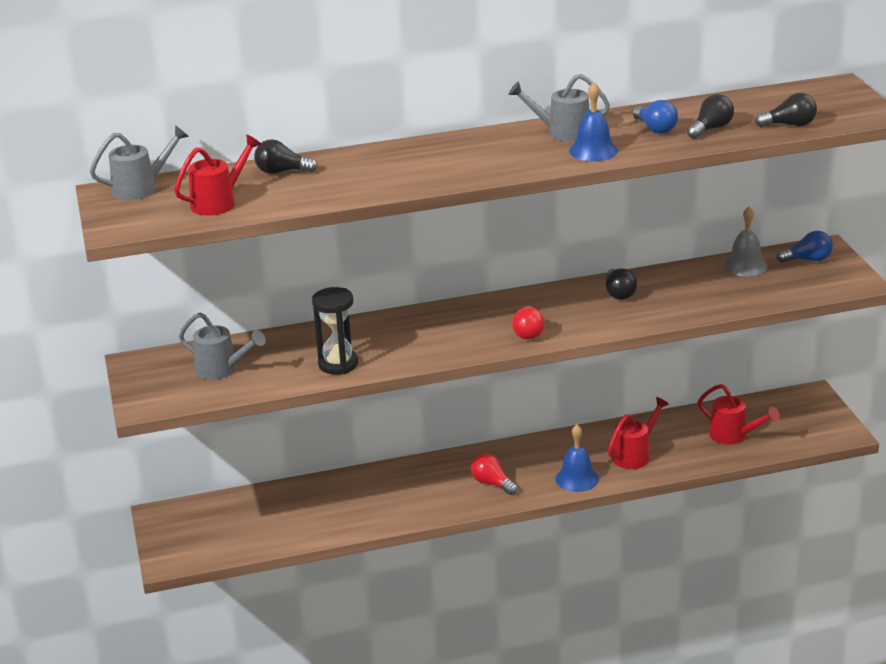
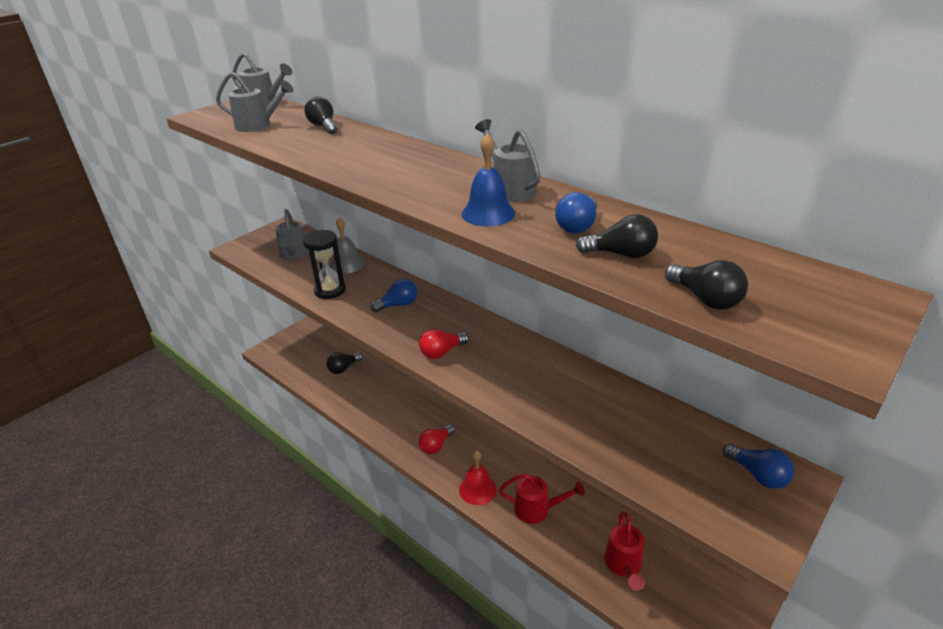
camera: 55 degrees right, 5 degrees up
red watering can [174,135,261,216] -> grey watering can [216,72,293,132]
red light bulb [471,453,518,495] -> red light bulb turned 150 degrees counterclockwise [418,425,455,454]
blue bell [555,424,599,492] -> red bell [459,450,497,505]
black light bulb [606,268,637,300] -> black light bulb moved to [326,353,362,374]
grey bell [724,207,768,276] -> grey bell moved to [330,217,365,274]
none -> blue light bulb [371,279,417,312]

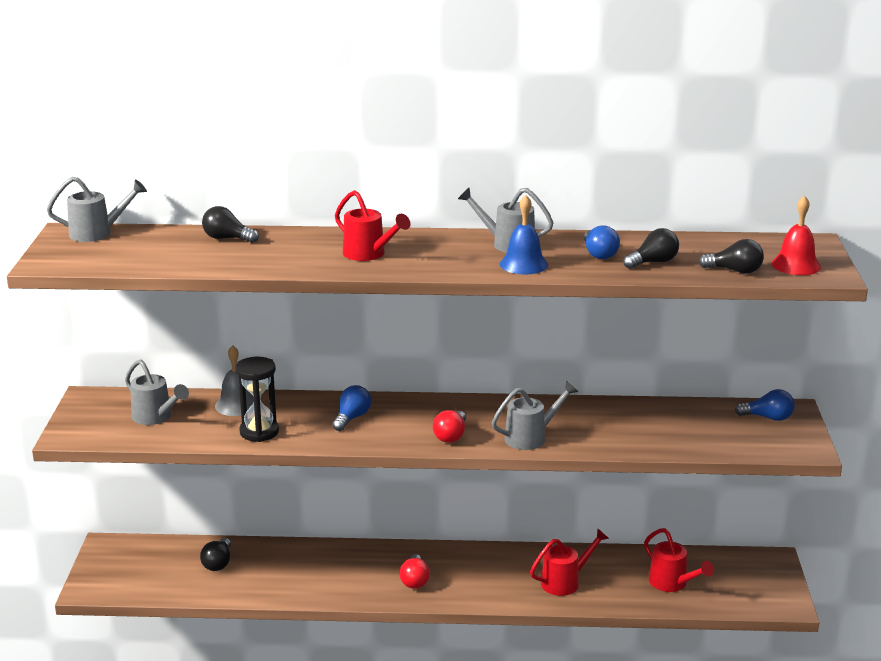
camera: 40 degrees left, 10 degrees down
grey watering can [216,72,293,132] -> grey watering can moved to [492,381,578,450]
red bell [459,450,497,505] -> red bell moved to [771,196,821,275]
none -> red watering can [335,190,411,261]

